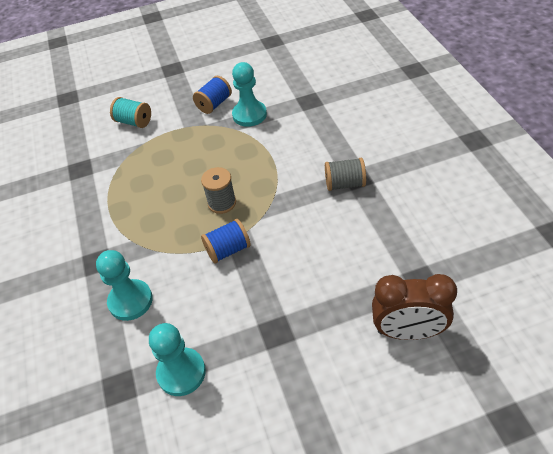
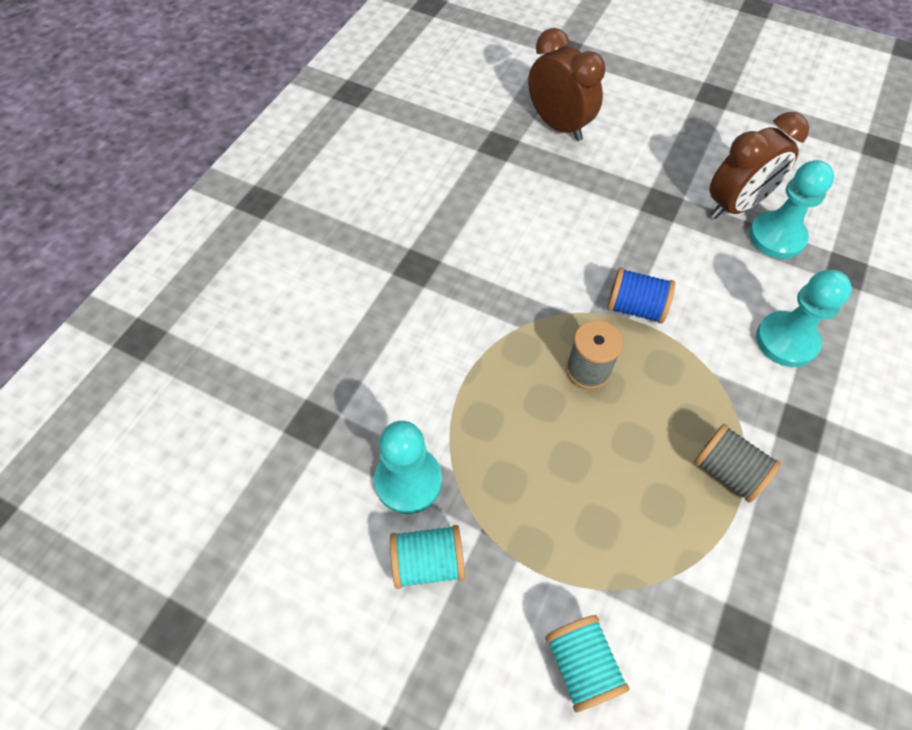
camera: 140 degrees left, 10 degrees up
blue spool [193,76,232,114] -> turquoise spool [390,525,465,589]
grey spool [325,158,366,191] -> grey spool moved to [694,424,781,503]
none -> brown clock [709,112,809,219]

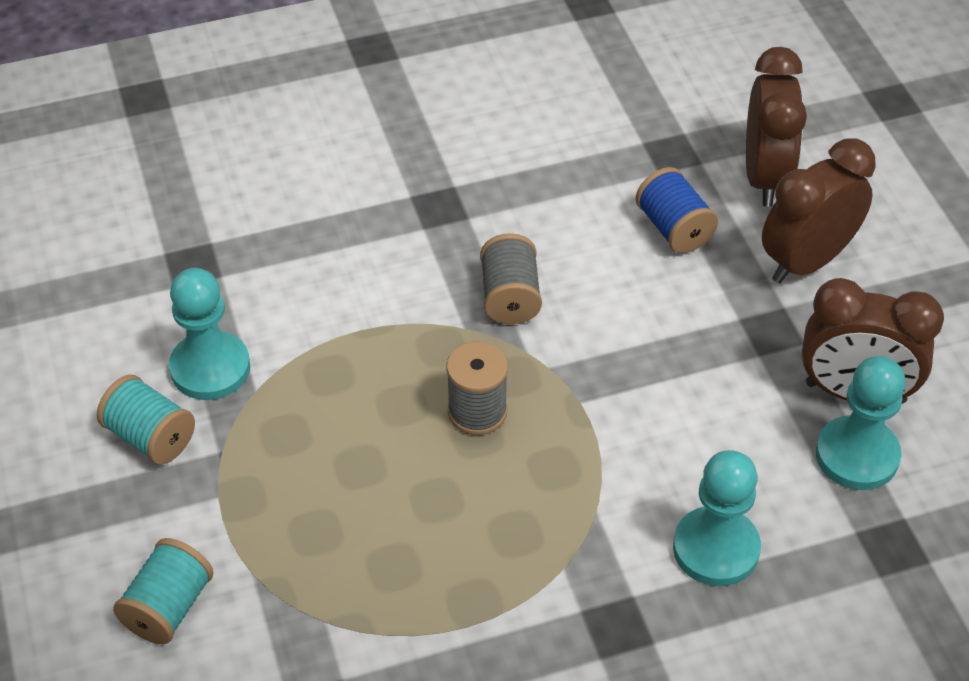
camera: 45 degrees right, 10 degrees down
blue spool [607,268,675,324] -> blue spool moved to [636,167,718,253]
grey spool [694,424,781,503] -> grey spool moved to [480,233,542,324]
none -> brown clock [762,138,876,283]

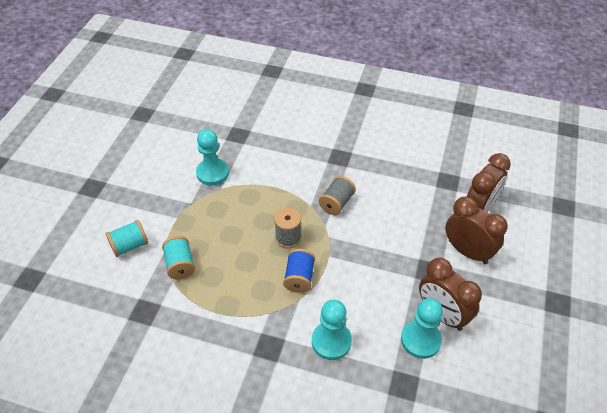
camera: 35 degrees right, 0 degrees up
turquoise spool [97,375,195,465] -> turquoise spool moved to [162,236,195,280]
blue spool [636,167,718,253] -> blue spool moved to [283,249,315,293]
brown clock [762,138,876,283] -> brown clock turned 45 degrees clockwise [445,197,508,264]

